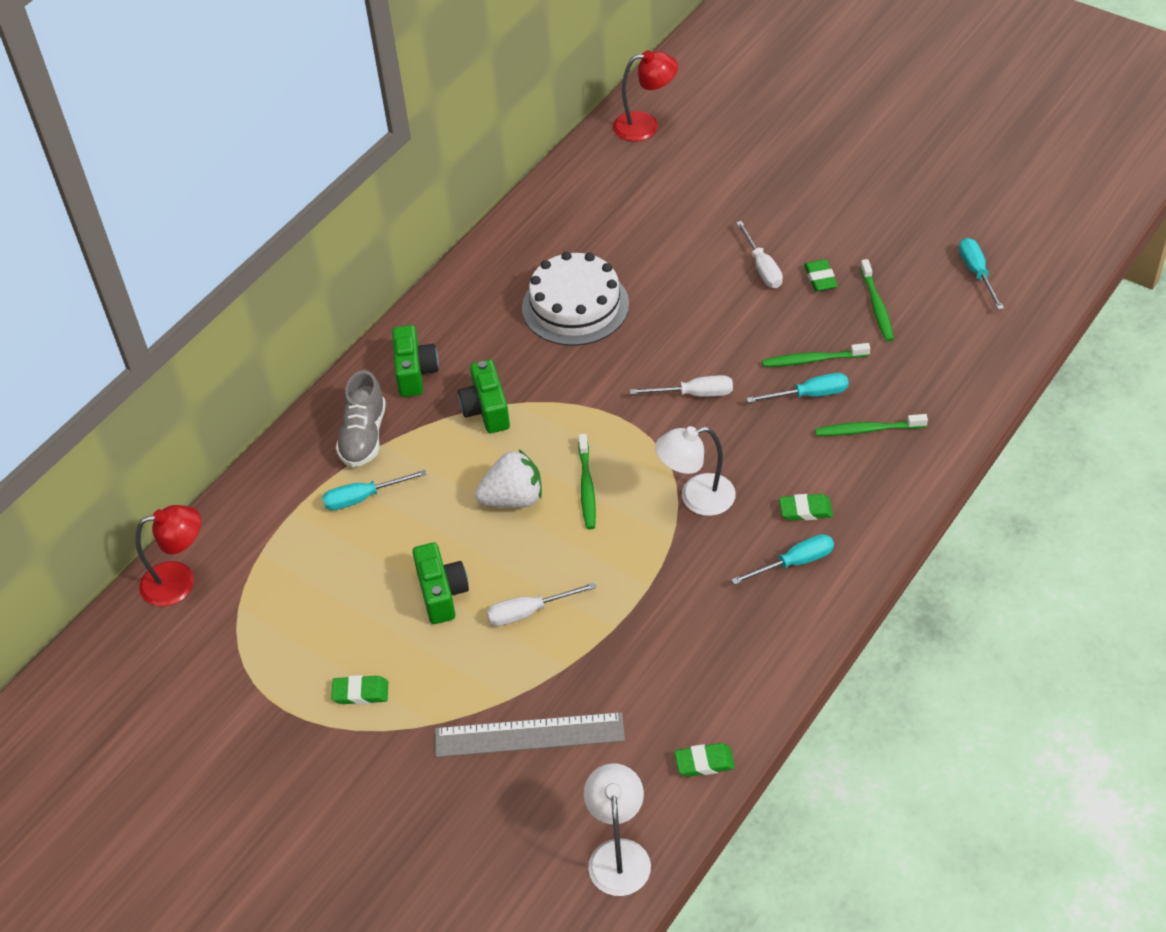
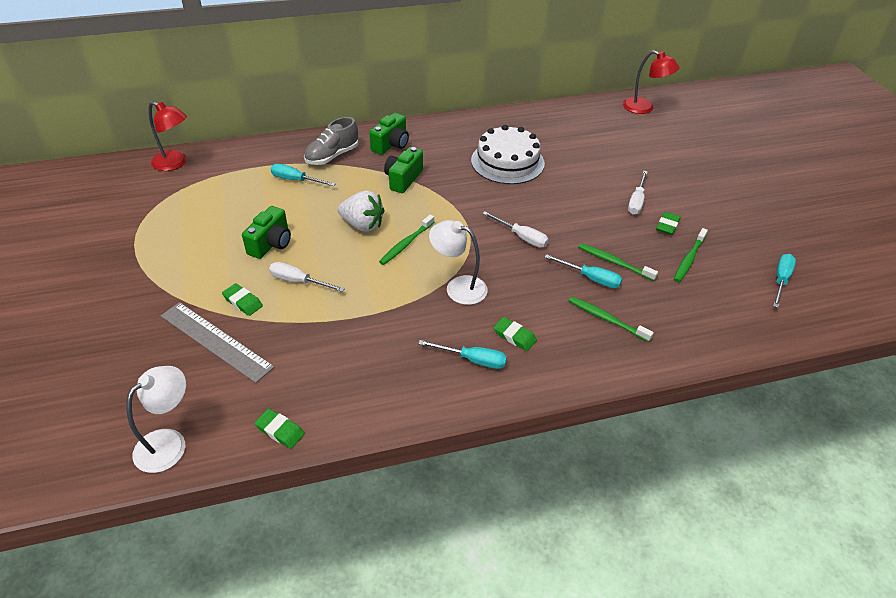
camera: 35 degrees right, 5 degrees down
green eraser [331,675,388,704] -> green eraser moved to [222,283,263,316]

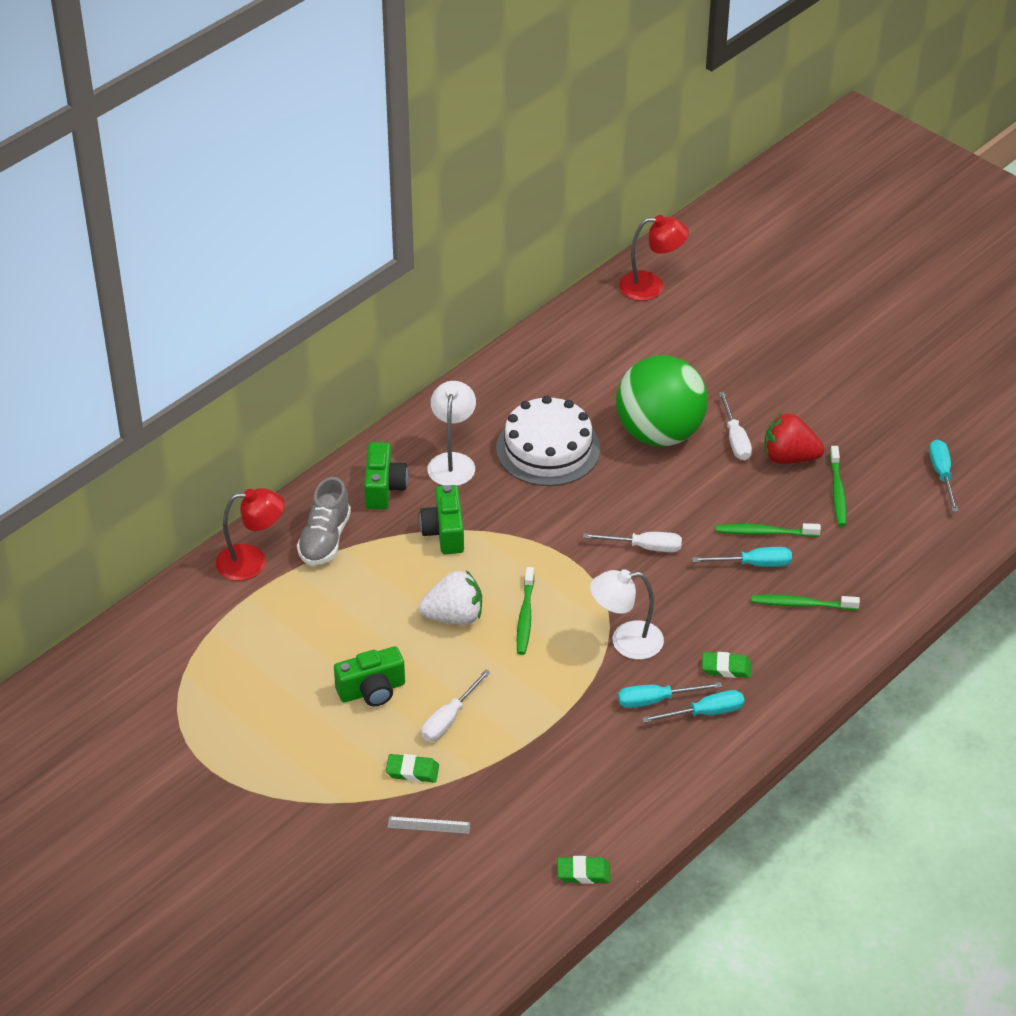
camera: 30 degrees left, 0 degrees up
white lamp [126,366,186,473] -> white lamp moved to [427,381,476,486]
red lamp [149,101,187,171] -> red lamp moved to [216,488,285,581]
grey ruler [161,302,274,383] -> grey ruler [387,816,471,834], size x0.47
green camera [242,206,291,259] -> green camera turned 75 degrees clockwise [334,646,405,706]
white screwdriver [269,262,345,292] -> white screwdriver turned 45 degrees counterclockwise [422,669,491,741]
turquoise screwdriver [271,164,335,186] -> turquoise screwdriver moved to [618,682,722,708]
green eraser [656,212,681,235] -> red strawberry [765,413,824,464]
none -> green ball [616,355,708,447]

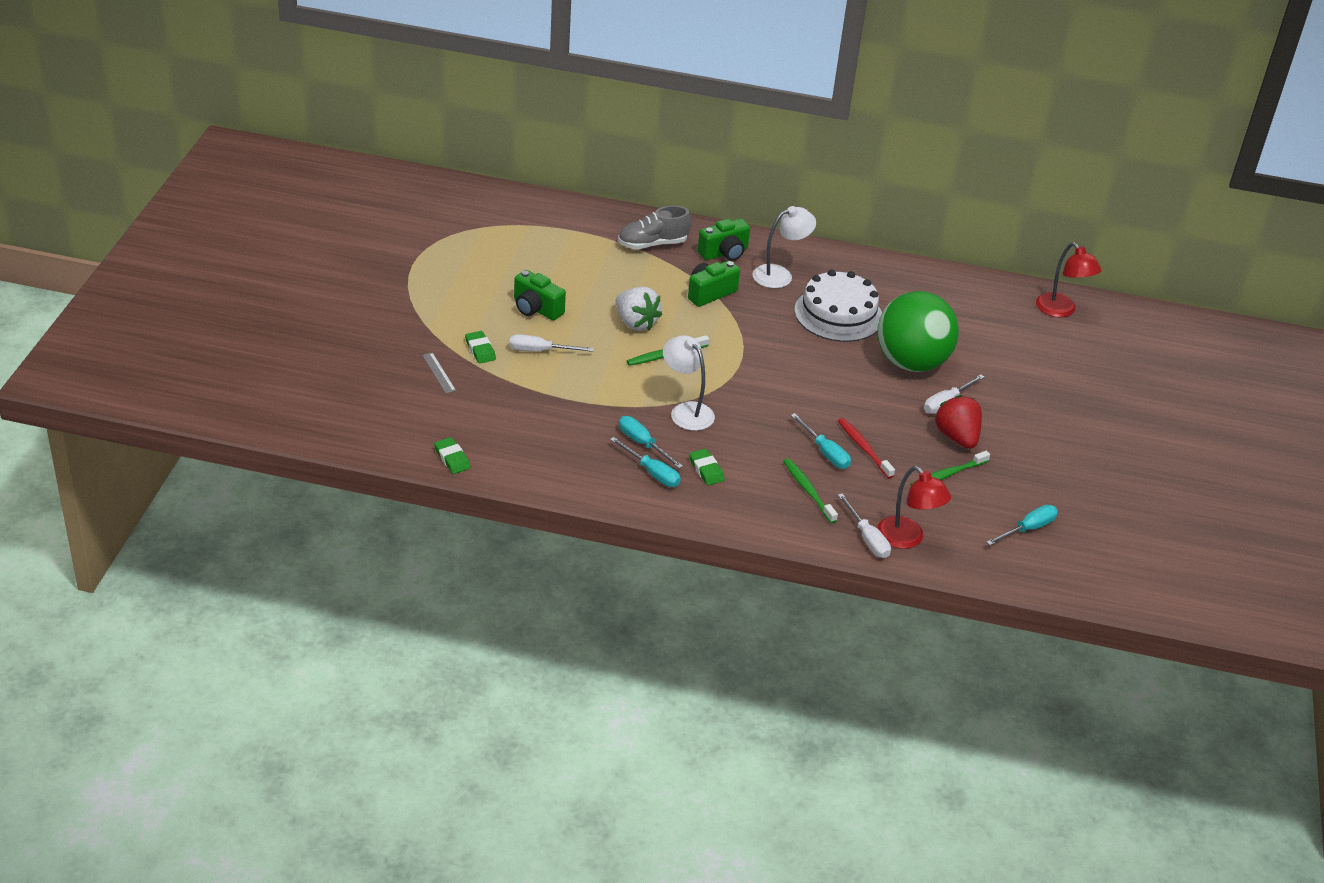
camera: 55 degrees right, 5 degrees down
red lamp [216,488,285,581] -> red lamp moved to [877,466,951,549]
white screwdriver [583,532,682,552] -> white screwdriver moved to [838,493,891,558]
green toothbrush [716,523,821,537] -> red toothbrush [838,418,895,478]

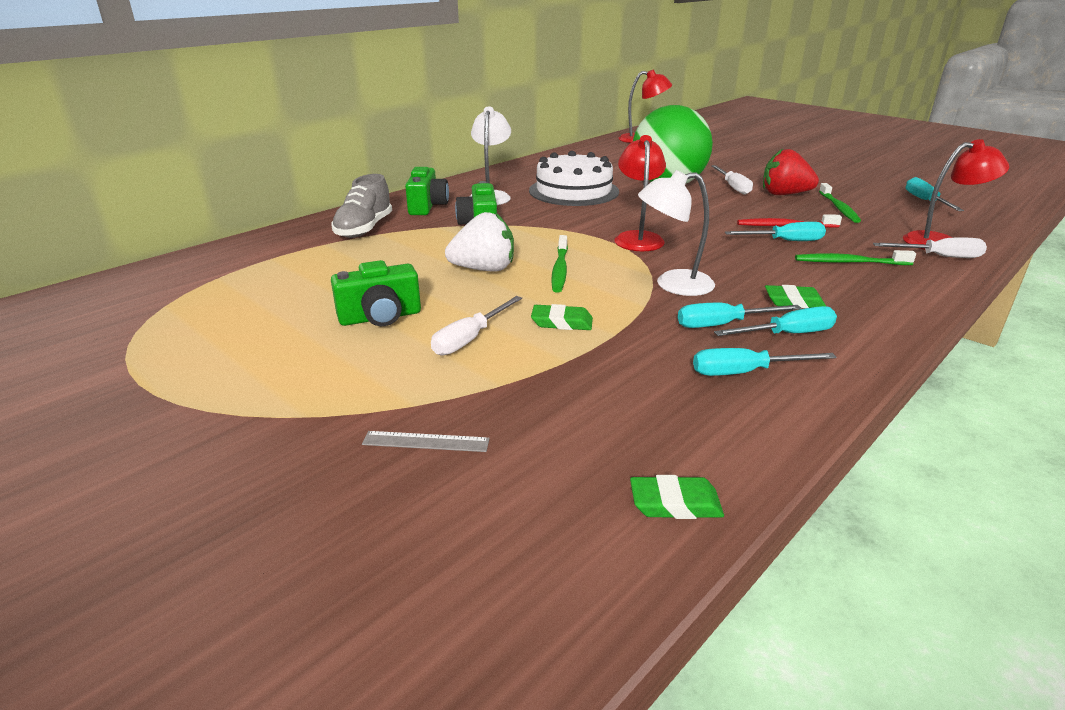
camera: 55 degrees left, 10 degrees down
green eraser [465,331,496,363] -> green eraser moved to [531,304,593,330]
none -> red lamp [614,135,666,251]
none -> turquoise screwdriver [693,348,837,376]

